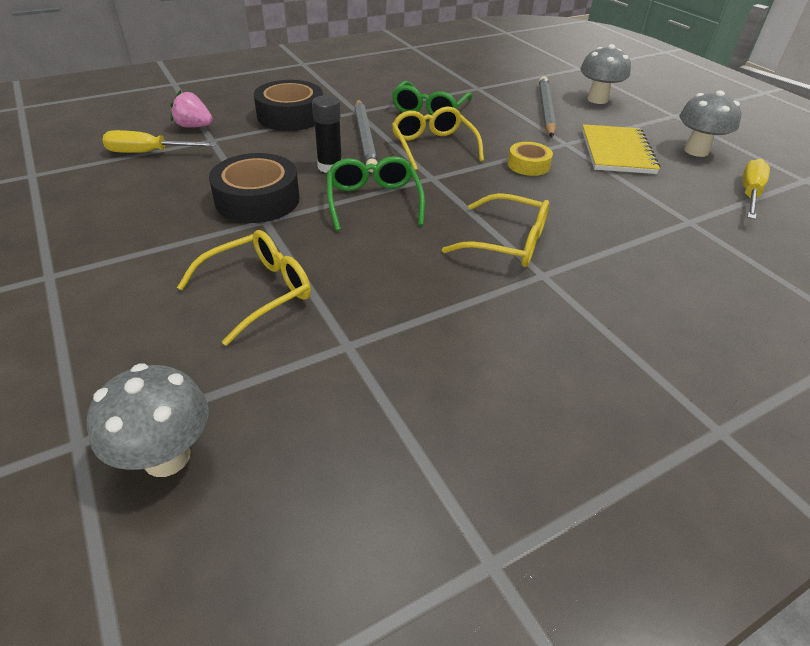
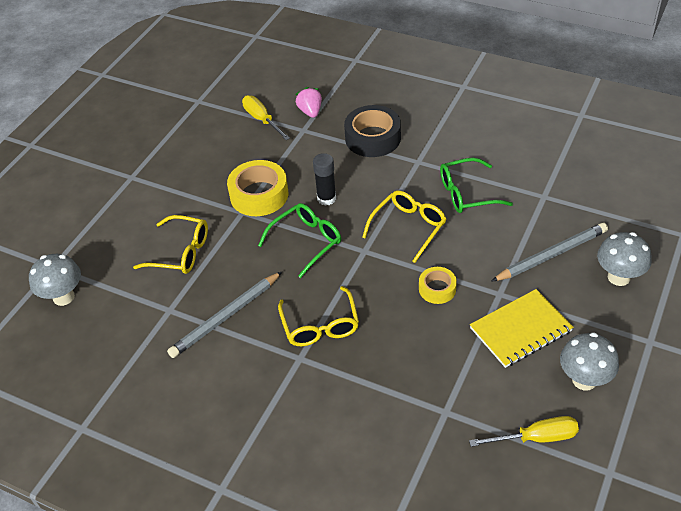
camera: 60 degrees right, 5 degrees up
black tape [209,153,300,223] -> yellow tape [227,160,288,216]
grey pencil [355,99,378,173] -> grey pencil moved to [167,272,282,358]

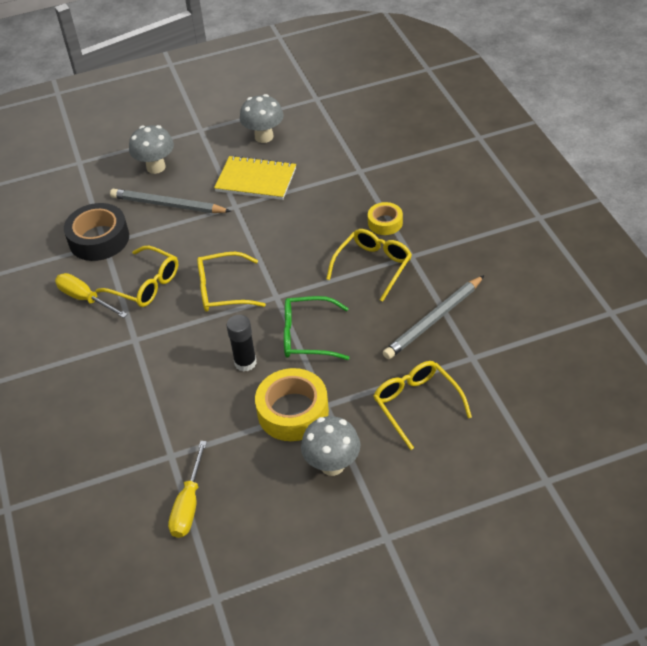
camera: 135 degrees left, 0 degrees up
grey mushroom [29,254,81,306] -> grey mushroom moved to [301,416,360,476]
grey pencil [167,272,282,358] -> grey pencil turned 135 degrees clockwise [383,275,484,359]
pink strawberry [296,87,322,118] -> none
black tape [344,105,401,157] -> black tape moved to [64,203,129,261]
yellow tape [419,267,457,304] -> yellow tape moved to [368,202,403,235]
green glasses [440,158,513,213] -> yellow glasses [96,246,178,307]
yellow screwdriver [469,416,579,447] -> yellow screwdriver moved to [55,273,128,318]

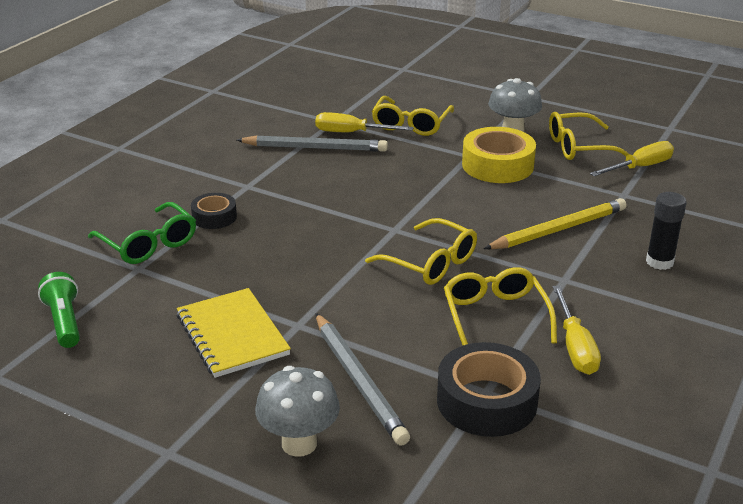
camera: 135 degrees left, 15 degrees down
black glue stick [227,315,257,372] -> black glue stick moved to [646,192,686,270]
grey mushroom [240,94,284,143] -> none
green glasses [284,296,349,360] -> green glasses moved to [88,202,196,264]
yellow glasses [326,229,412,302] -> yellow glasses moved to [549,112,630,160]
yellow tape [368,202,403,235] -> black tape [191,193,237,229]
none -> green flashlight [38,272,80,348]
none -> yellow screwdriver [315,112,414,132]
none -> yellow pencil [484,198,627,250]

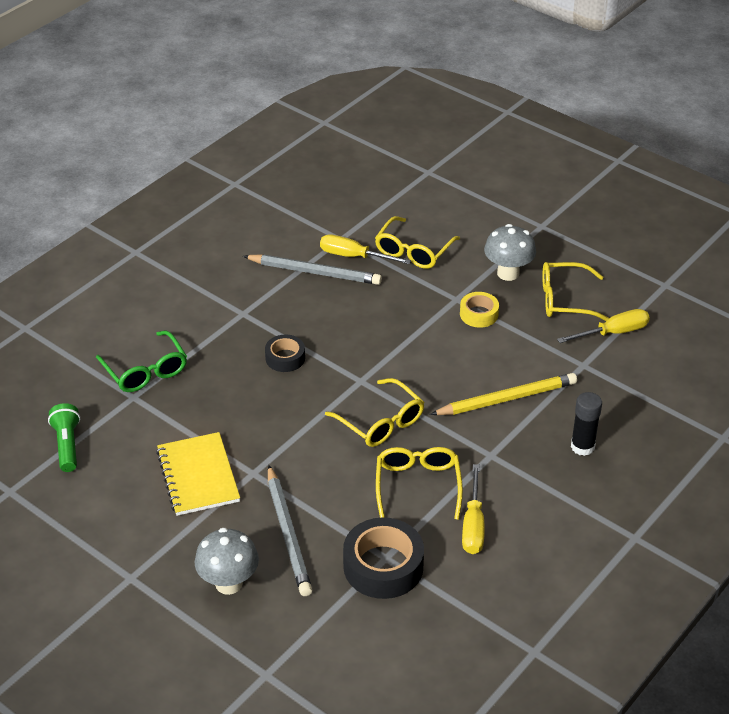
camera: 10 degrees right, 10 degrees up
black tape [191,193,237,229] -> black tape moved to [265,335,305,372]
yellow tape [462,127,536,183] -> yellow tape [460,292,499,328], size x0.57

